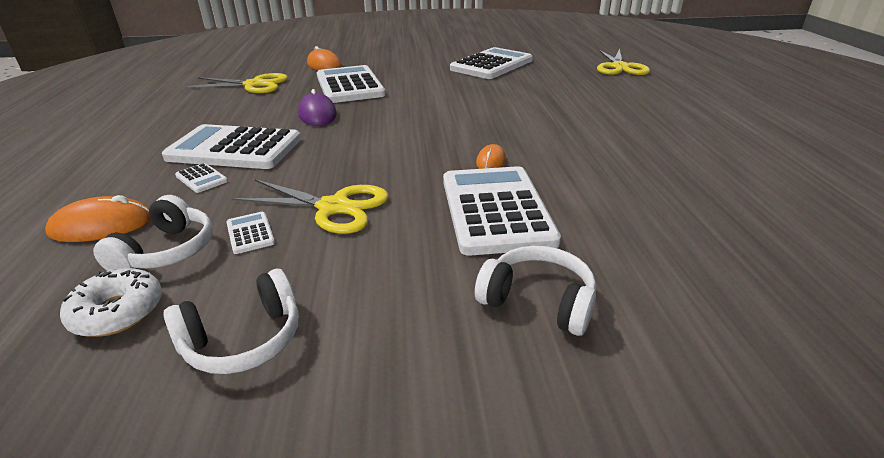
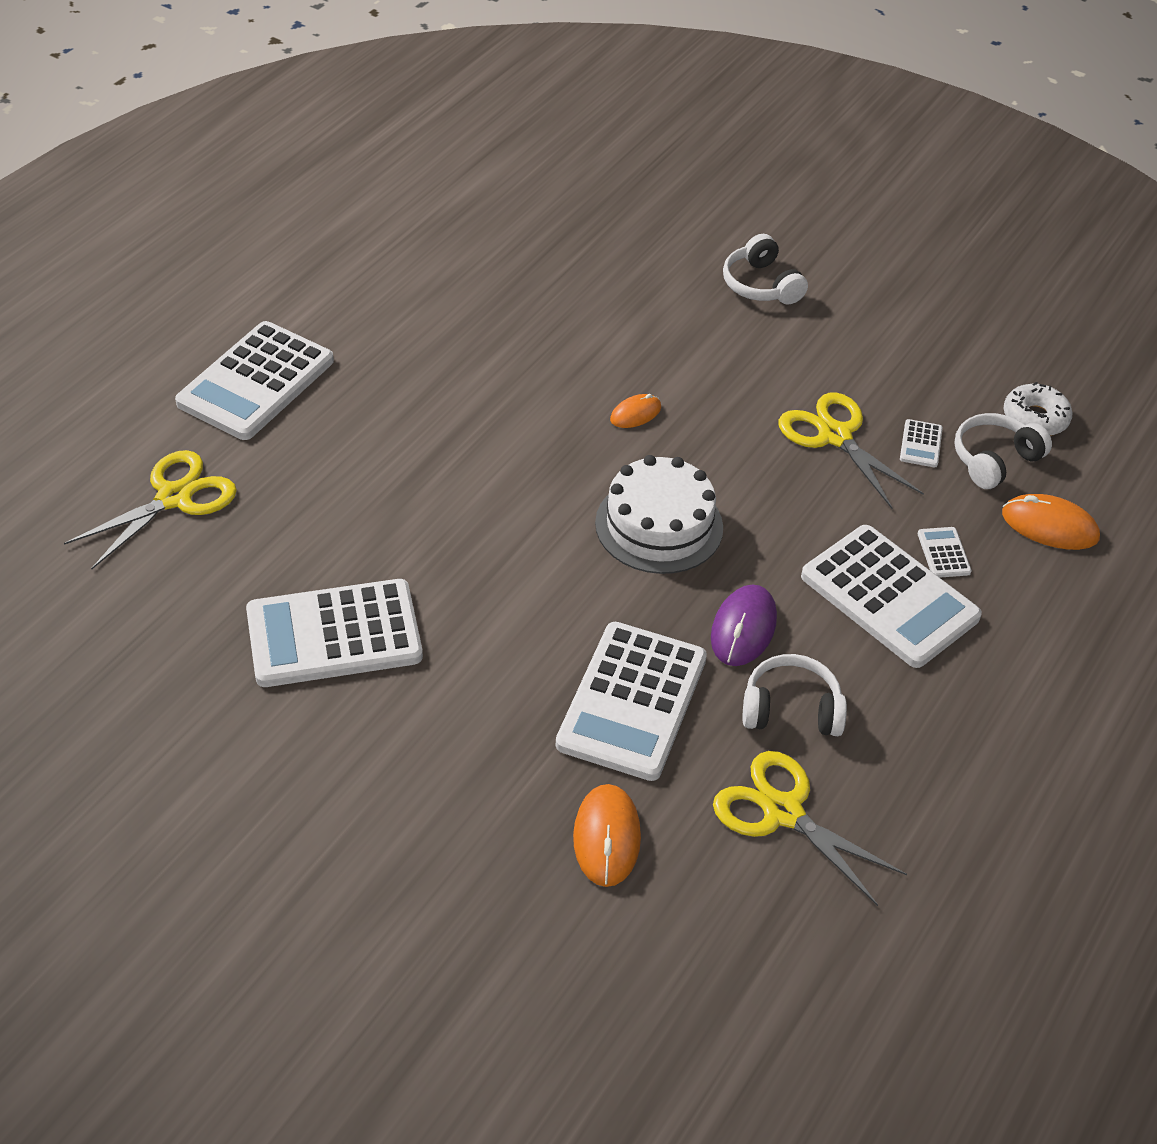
camera: 145 degrees left, 15 degrees up
white headphones [163,269,299,374] -> white headphones moved to [743,654,847,736]
white calculator [443,166,561,256] -> white calculator moved to [175,321,334,440]
none -> white cake [595,455,723,574]

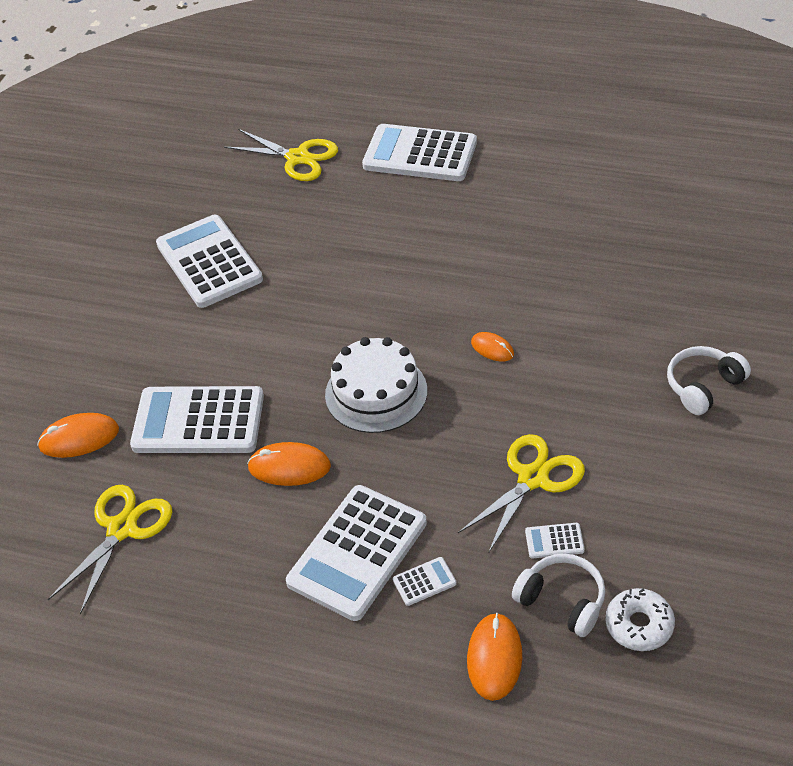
camera: 80 degrees right, 0 degrees up
purple mouse [711,584,777,666] -> orange mouse [247,442,331,486]
white headphones [743,654,847,736] -> none

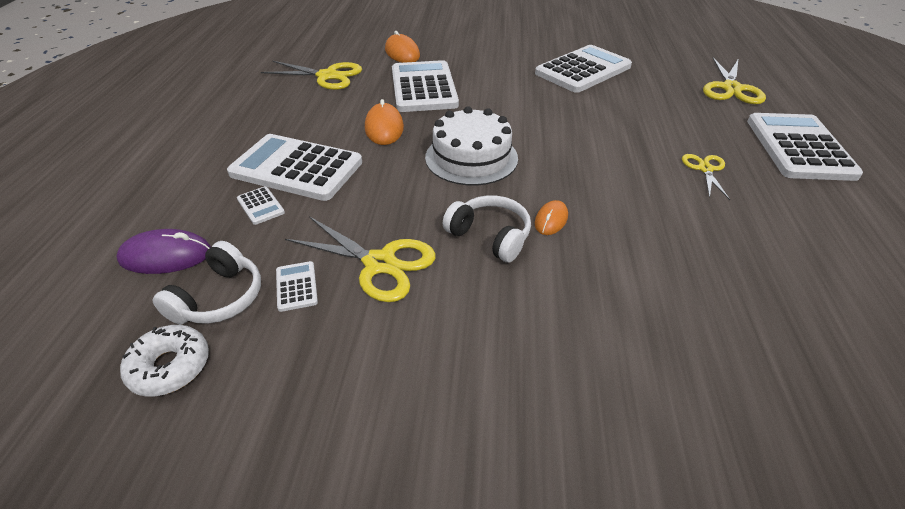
camera: 75 degrees right, 5 degrees down
orange mouse [467,613,522,701] -> purple mouse [116,229,211,274]
white headphones [667,346,751,415] -> white headphones moved to [442,195,531,262]
none -> yellow scissors [682,154,730,200]

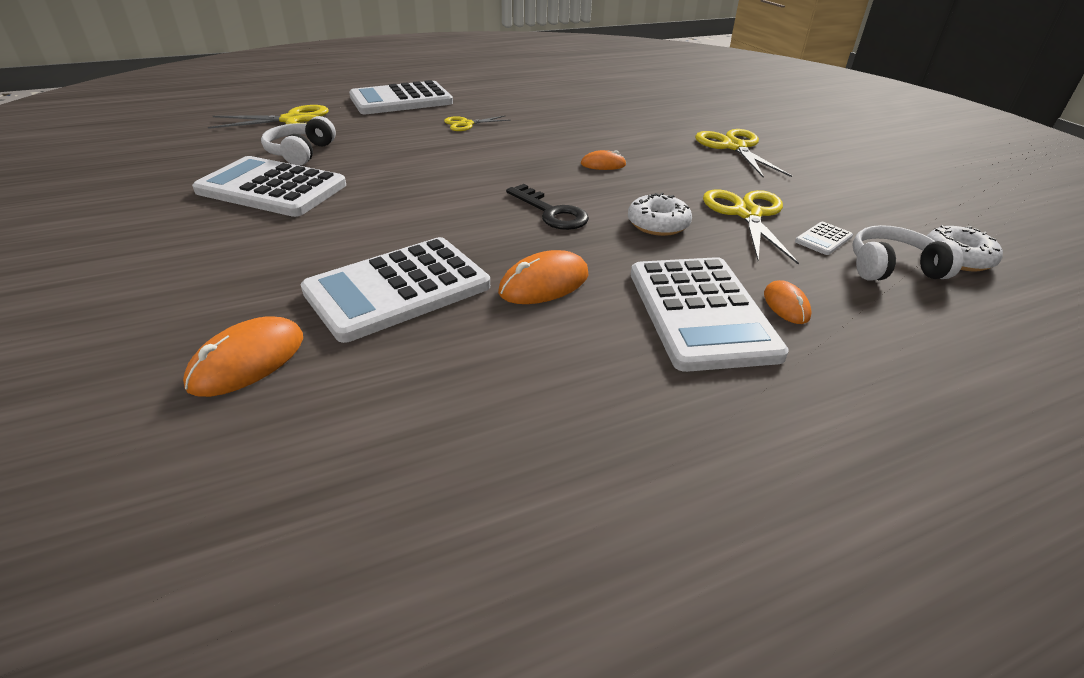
camera: 120 degrees left, 5 degrees down
purple mouse [116,229,211,274] -> none
white calculator [237,186,285,225] -> orange mouse [764,280,812,324]
yellow scissors [261,61,362,90] -> yellow scissors moved to [695,129,792,178]
white cake [425,106,518,186] -> black key [506,184,589,230]
white headphones [442,195,531,262] -> white headphones moved to [261,116,336,166]
none -> white donut [628,193,692,236]

